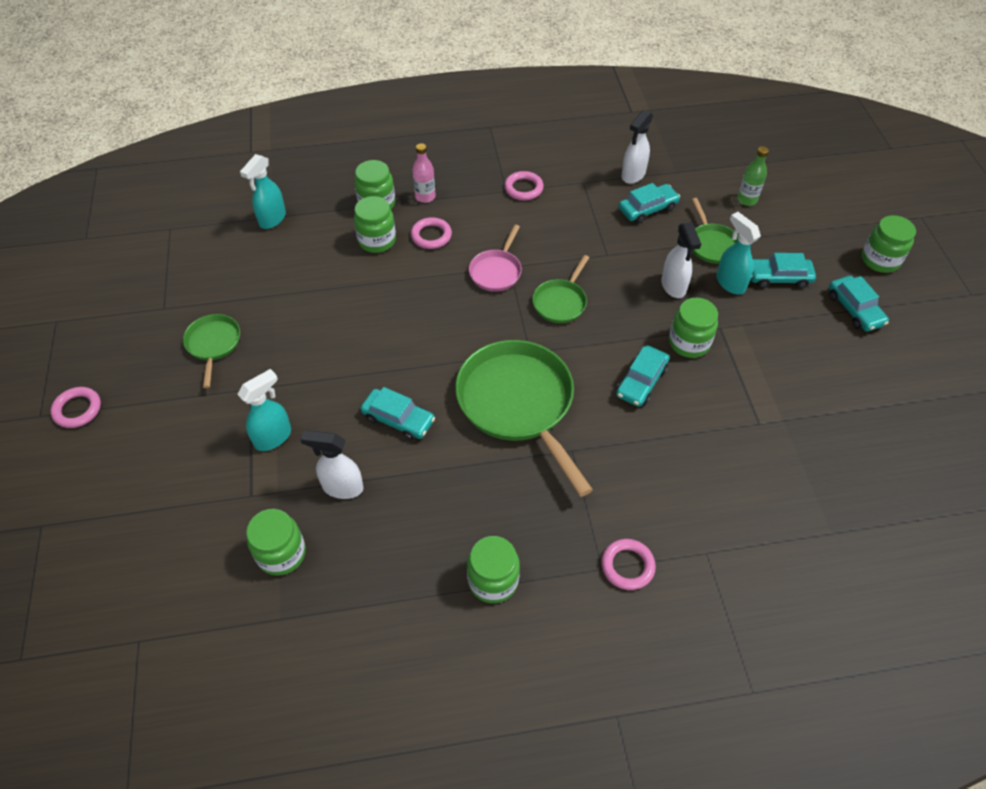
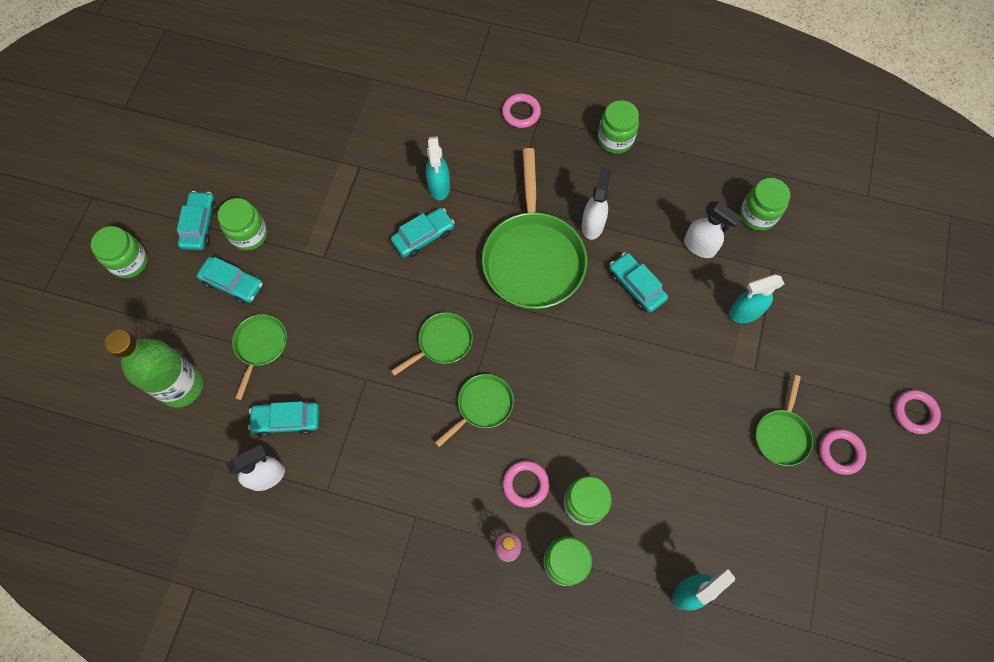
camera: 155 degrees left, 15 degrees up
pink pan [469,224,522,292] -> green pan [435,374,514,447]
pink ring [504,171,544,200] -> pink ring moved to [819,429,866,475]
white spray bottle [661,222,701,298] -> white spray bottle moved to [582,167,611,240]
green jar [669,298,718,358] -> green jar moved to [218,198,267,251]
turquoise spray bottle [716,212,761,294] -> turquoise spray bottle moved to [426,136,450,200]
green bottle [737,146,769,206] -> green bottle [105,329,203,408], size x1.99

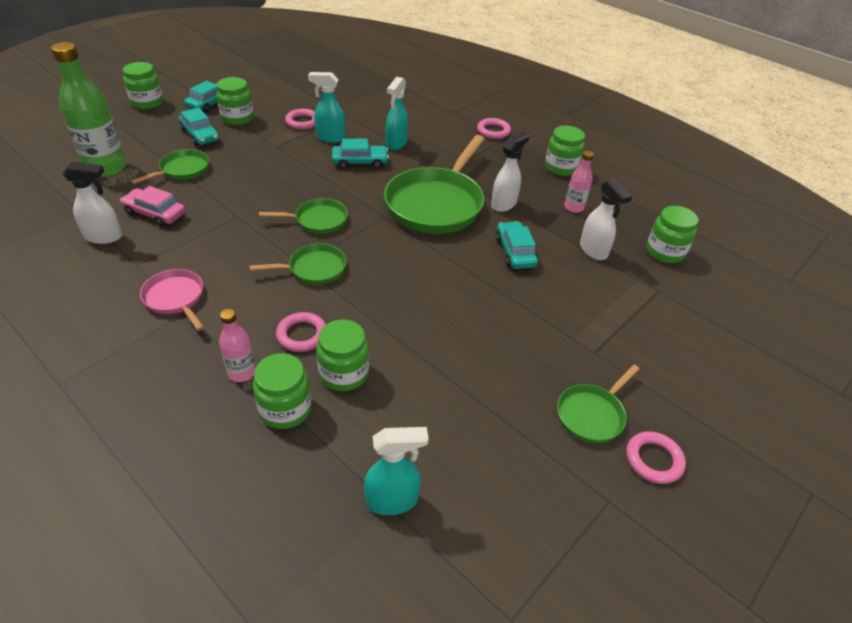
camera: 25 degrees right, 25 degrees down
turquoise car [248,401,319,437] -> pink car [120,186,186,227]
turquoise spray bottle [729,274,784,323] -> turquoise spray bottle moved to [308,72,345,143]
pink ring [894,390,941,434] -> pink ring moved to [285,109,315,130]
none -> pink pan [140,269,204,331]
none -> pink bottle [564,151,594,213]

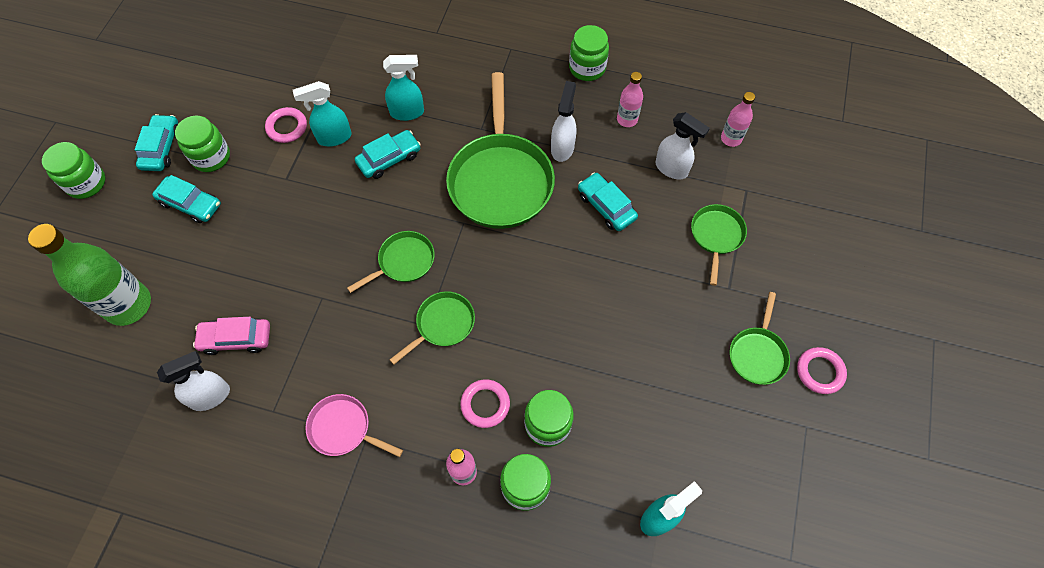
camera: 25 degrees left, 20 degrees up
green pan [131,149,209,184] -> green pan moved to [691,204,747,286]
turquoise spray bottle [386,77,408,150] -> turquoise spray bottle turned 90 degrees counterclockwise [383,55,424,121]
pink ring [477,118,511,139] -> none
green jar [646,206,698,263] -> pink bottle [721,92,755,147]

